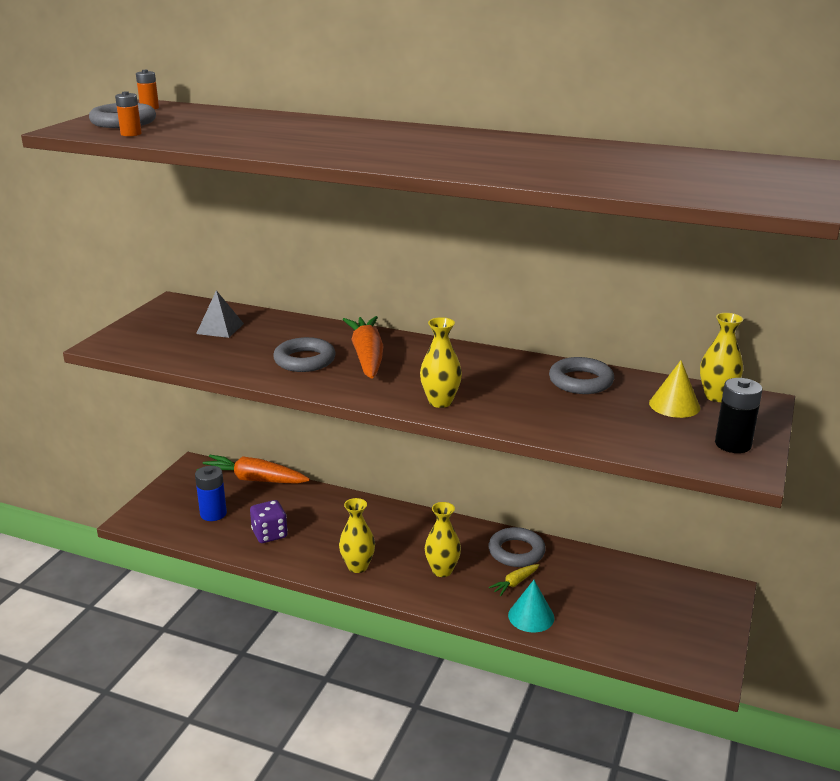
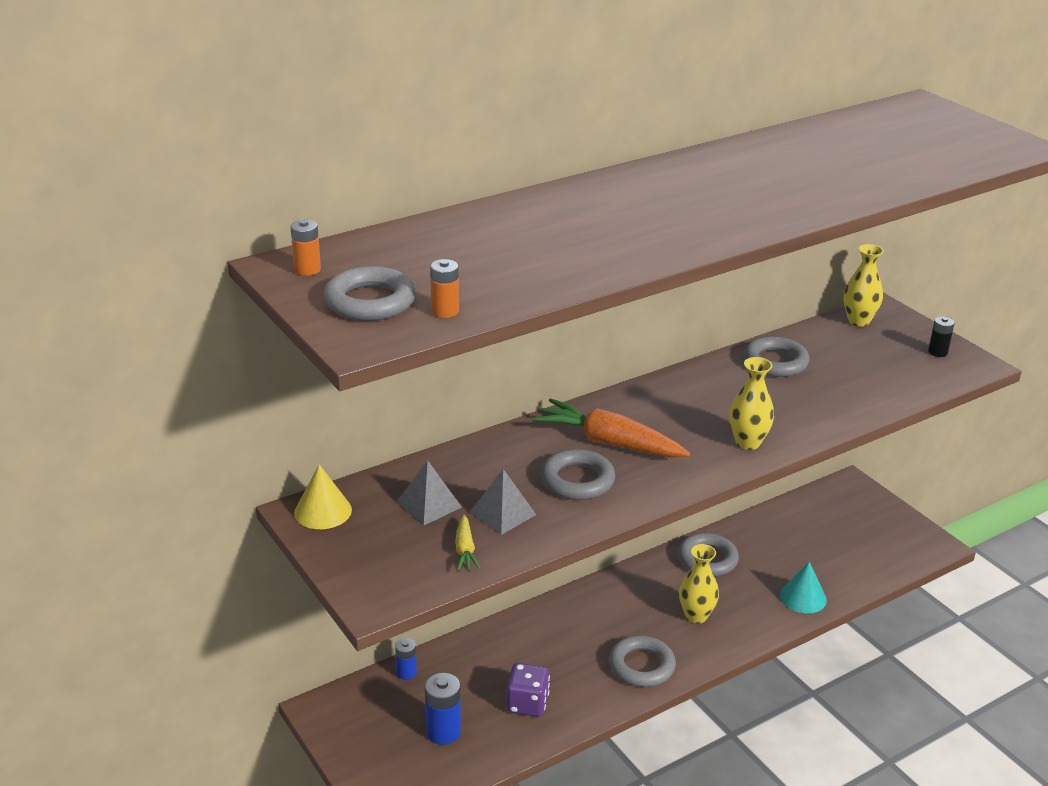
camera: 55 degrees left, 5 degrees up
orange carrot [197,455,310,484] -> blue battery [395,638,417,680]
yellow vase [339,498,375,573] -> grey ring [609,635,676,687]
yellow carrot [489,564,539,596] -> yellow carrot moved to [455,515,481,571]
yellow cone [649,360,700,418] -> yellow cone moved to [294,464,352,529]
black battery [715,378,762,453] -> black battery [928,316,955,357], size x0.61
none -> grey pyramid [469,469,536,535]

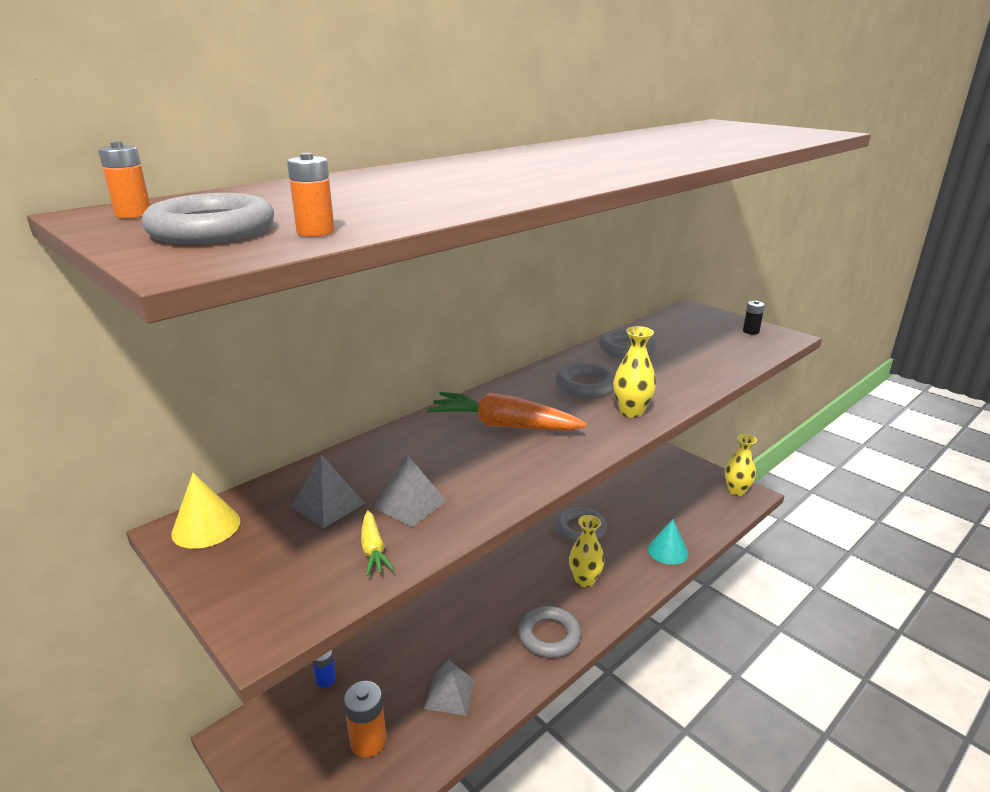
camera: 10 degrees left, 5 degrees down
blue battery [425,673,461,745] -> orange battery [344,681,387,758]
purple dice [506,663,550,717] -> grey pyramid [424,660,475,716]
grey ring [540,449,615,500] -> grey ring moved to [555,363,615,399]
yellow vase [844,244,884,327] -> yellow vase moved to [725,434,757,496]

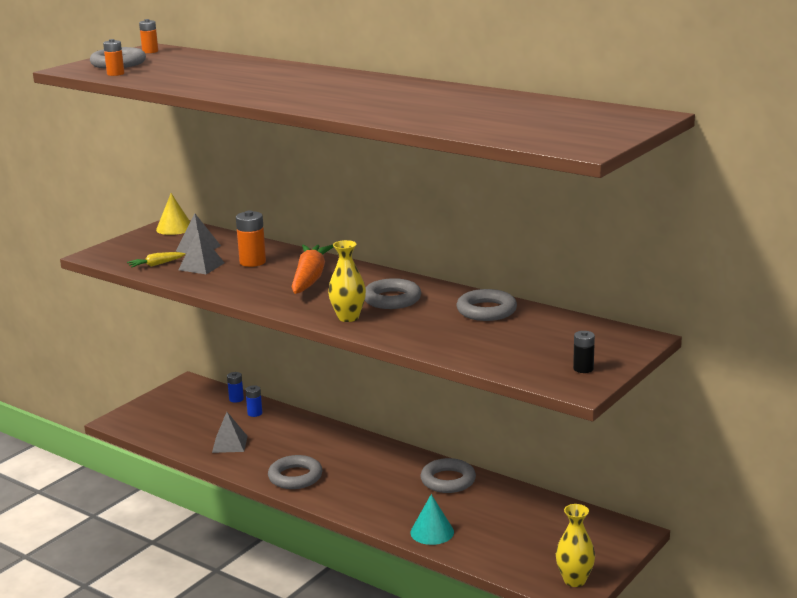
camera: 80 degrees right, 5 degrees down
orange battery [344,681,387,758] -> orange battery moved to [236,211,266,267]
yellow vase [569,515,605,587] -> none
none -> blue battery [245,385,263,417]

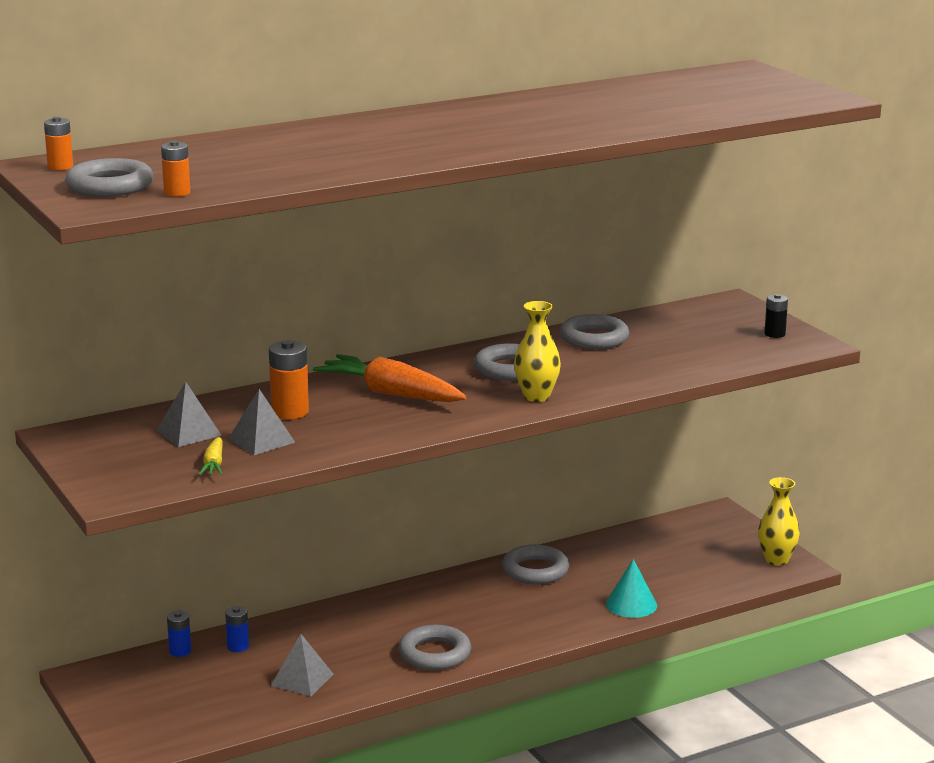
camera: 65 degrees left, 0 degrees up
yellow cone [156,193,190,235] -> none

